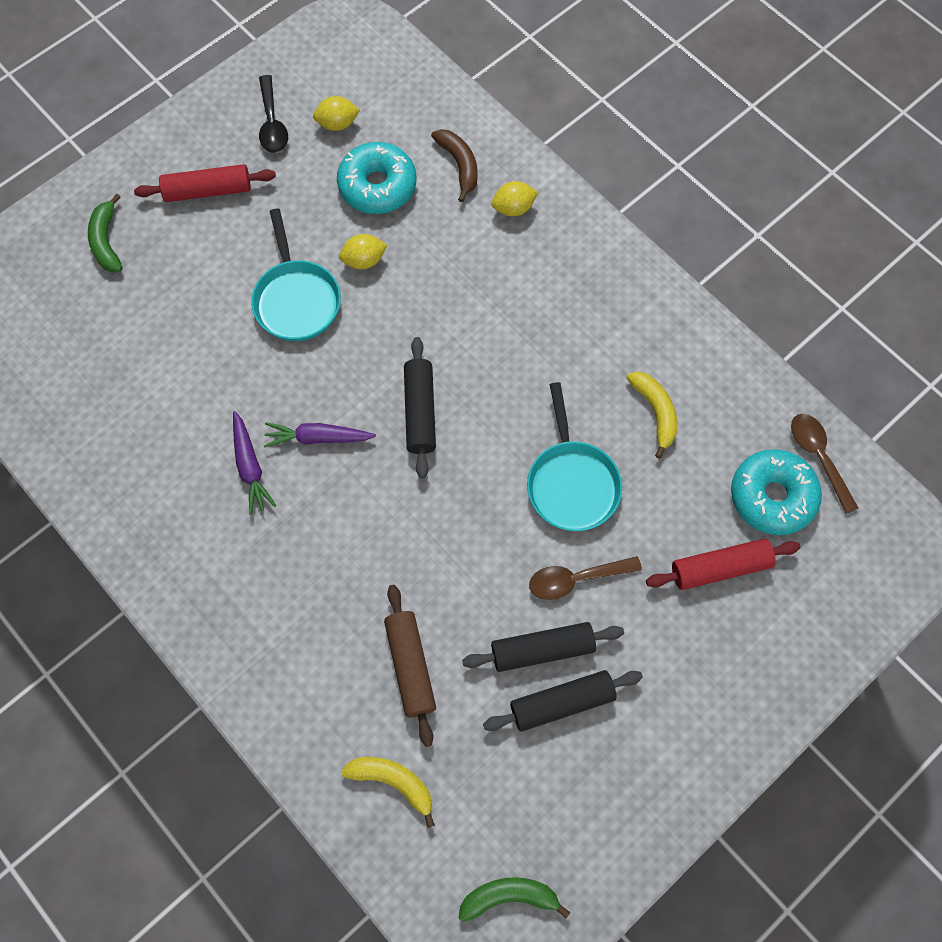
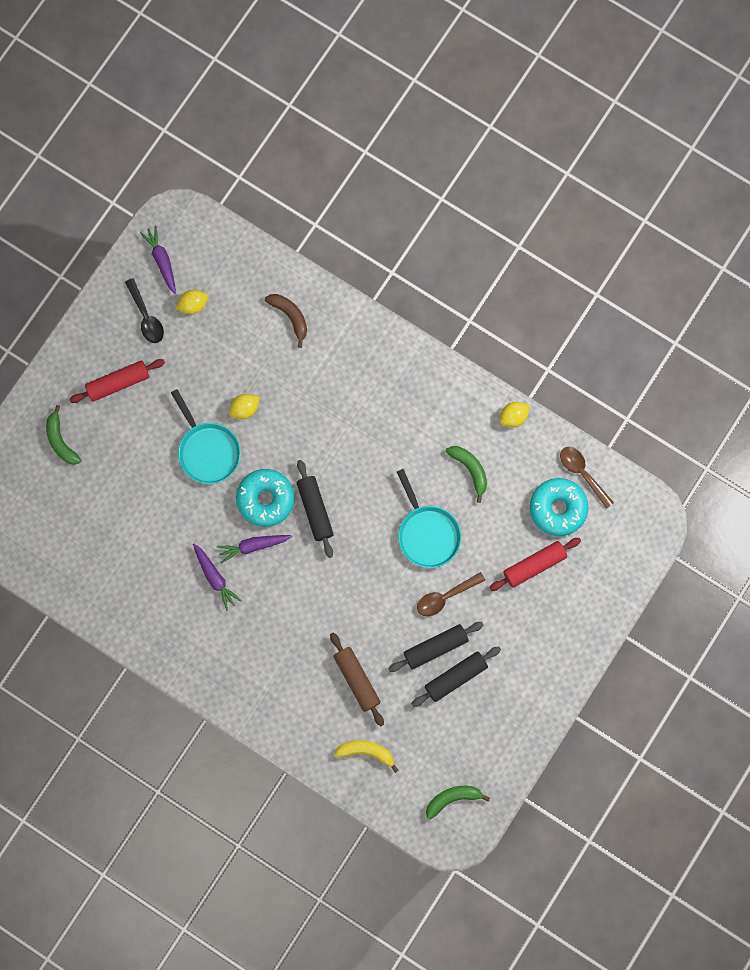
camera: 15 degrees left, 10 degrees up
turquoise donut [337,142,416,214] -> turquoise donut moved to [236,469,295,527]
yellow lemon [491,181,538,216] -> yellow lemon moved to [499,402,530,427]
yellow banana [626,372,677,459] -> green banana [446,446,487,503]
none -> purple carrot [140,226,176,294]

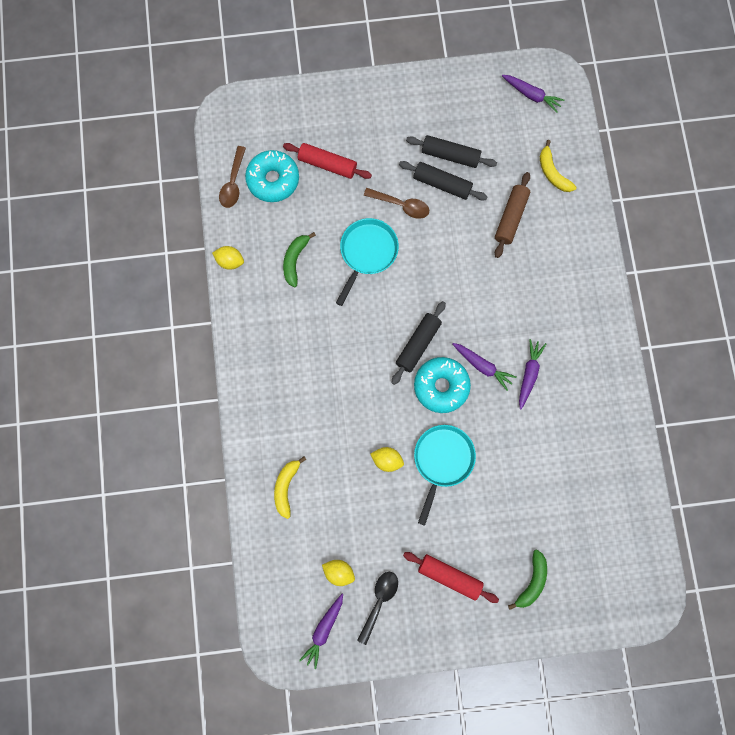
camera: 130 degrees left, 0 degrees up
brown banana [265,294,307,348] -> yellow banana [274,457,306,519]
green banana [426,786,490,820] -> purple carrot [502,75,565,113]

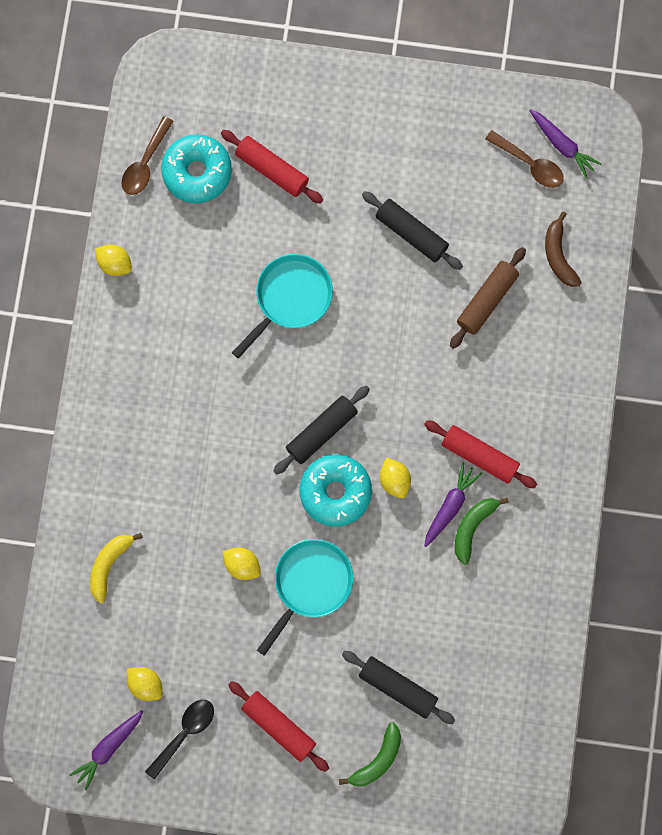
camera: 15 degrees right, 0 degrees up
green banana [283,232,316,287] -> green banana moved to [455,498,509,565]
brown spoon [364,188,429,219] -> brown spoon moved to [485,130,564,188]
black rolling pin [406,135,497,168] -> black rolling pin moved to [342,651,455,724]
purple carrot [452,343,517,391] -> yellow lemon [380,458,411,498]
yellow banana [540,140,576,192] -> brown banana [545,211,582,287]
none -> red rolling pin [424,420,537,488]

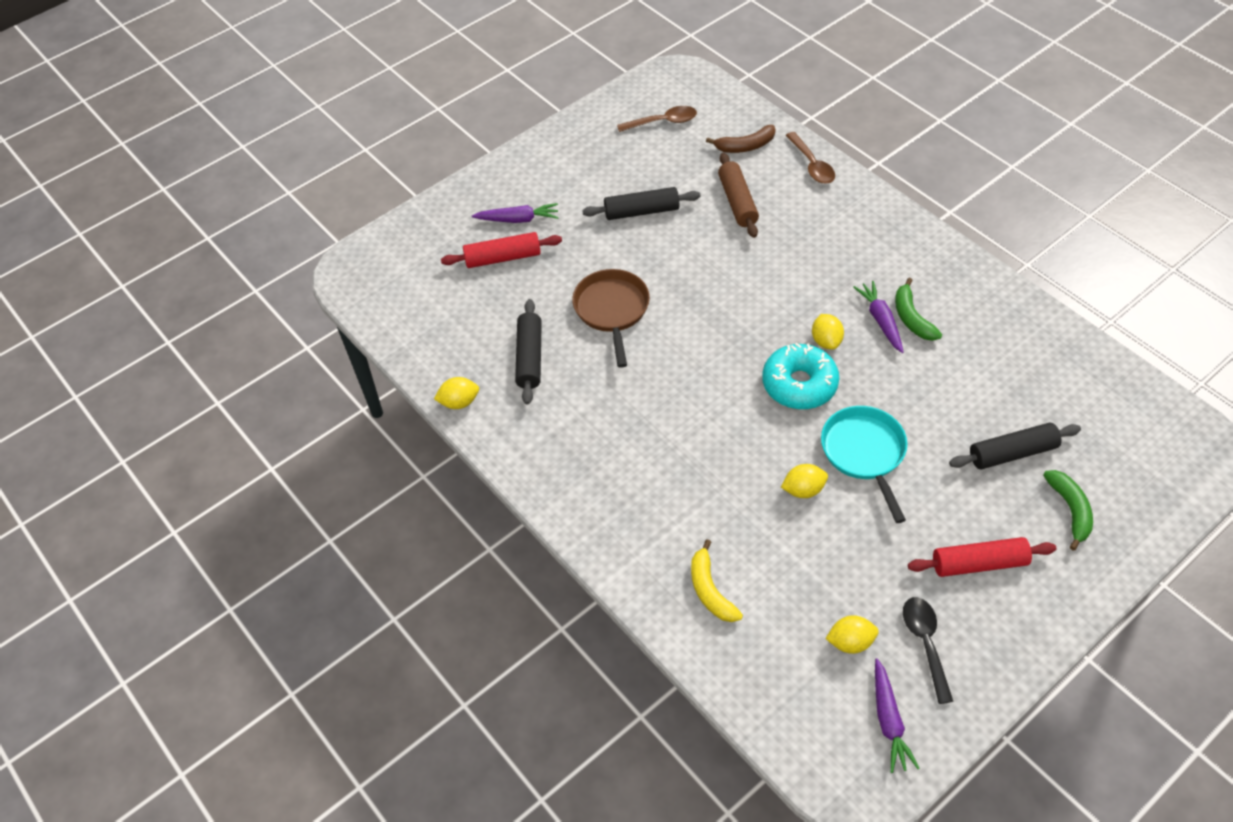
camera: 45 degrees left, 25 degrees down
brown spoon [122,116,173,195] -> brown spoon moved to [785,132,835,184]
turquoise donut [161,134,232,203] -> none
turquoise pan [232,254,333,359] -> brown pan [572,269,650,368]
black rolling pin [274,386,370,474] -> black rolling pin moved to [515,299,542,405]
yellow lemon [380,458,411,498] -> yellow lemon turned 60 degrees clockwise [812,314,844,350]
red rolling pin [424,420,537,488] -> none
purple carrot [529,109,601,179] -> purple carrot moved to [472,203,559,223]
brown banana [545,211,582,287] -> brown banana turned 45 degrees counterclockwise [706,125,776,153]

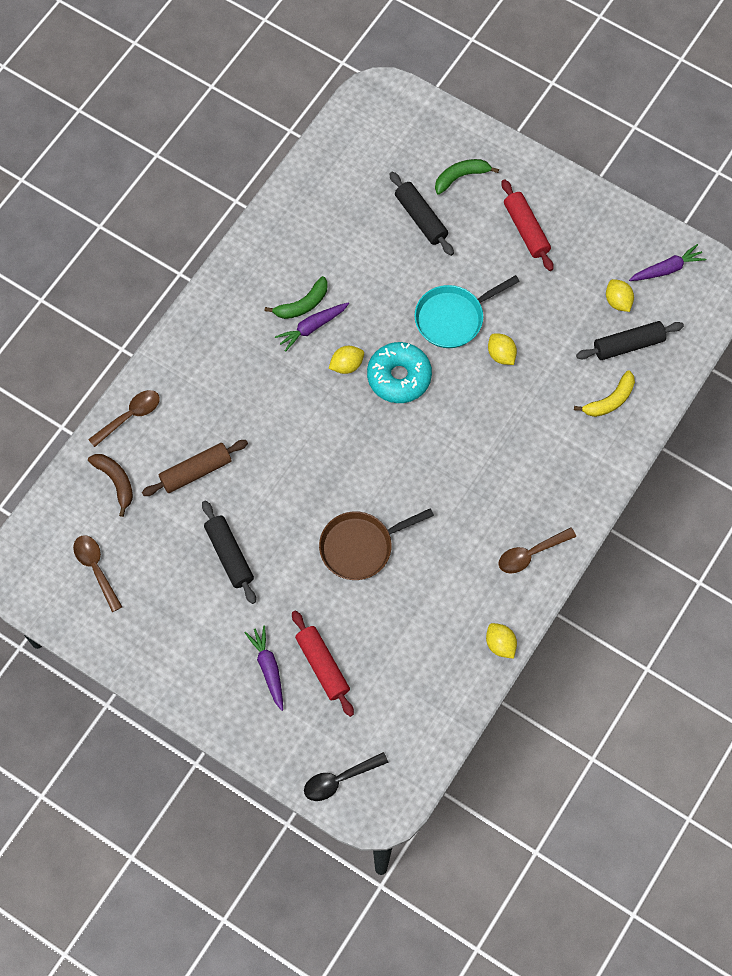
camera: 110 degrees left, 15 degrees up
black rolling pin [515,299,542,405] -> black rolling pin moved to [576,321,684,360]
black spoon [903,597,954,704] -> black spoon moved to [304,752,388,801]
none -> brown spoon [498,527,576,573]

